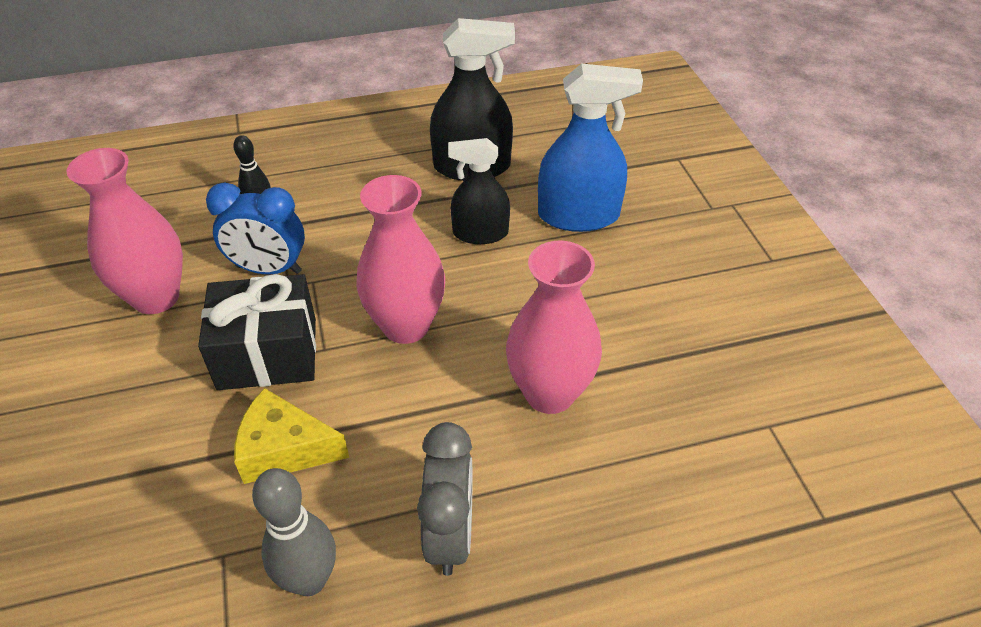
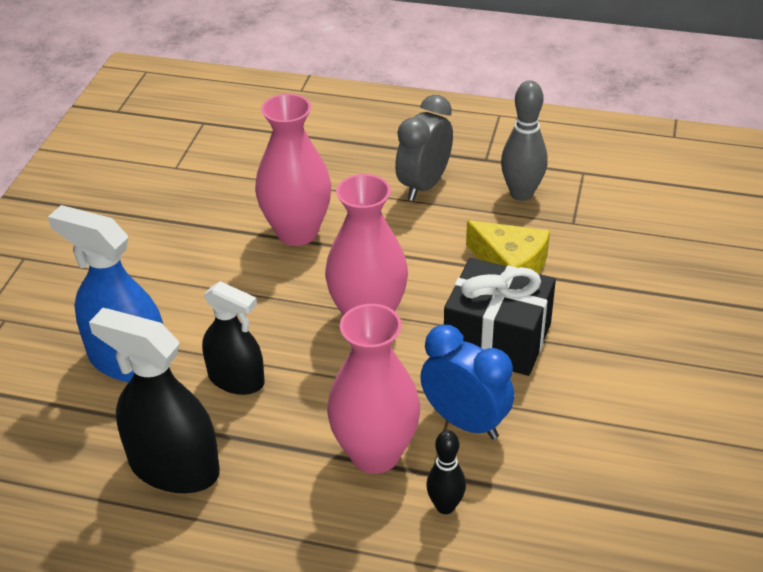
camera: 150 degrees left, 5 degrees down
pink vase [66,148,183,314] -> pink vase moved to [327,304,420,474]

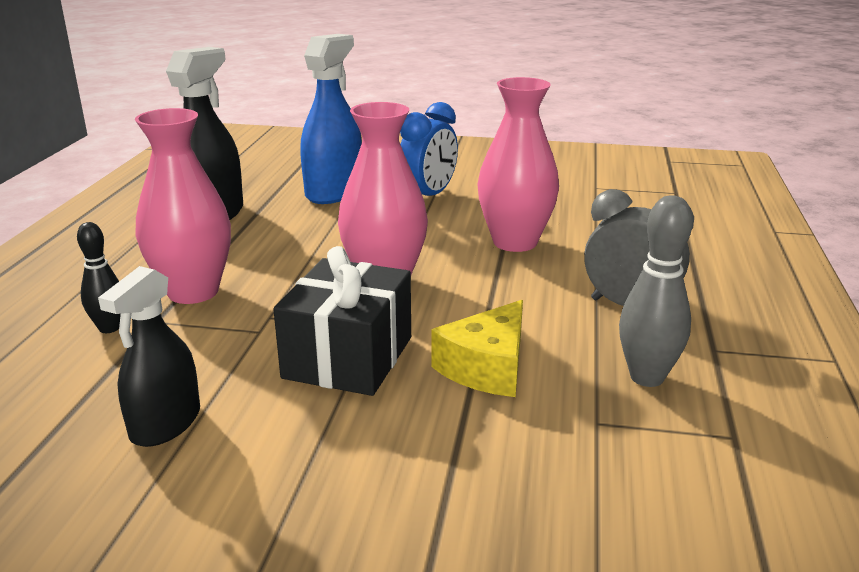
camera: 85 degrees right, 15 degrees down
black spray bottle [202,281,265,395] -> black spray bottle moved to [98,266,200,447]
blue clock [420,325,514,439] -> blue clock moved to [400,102,458,196]

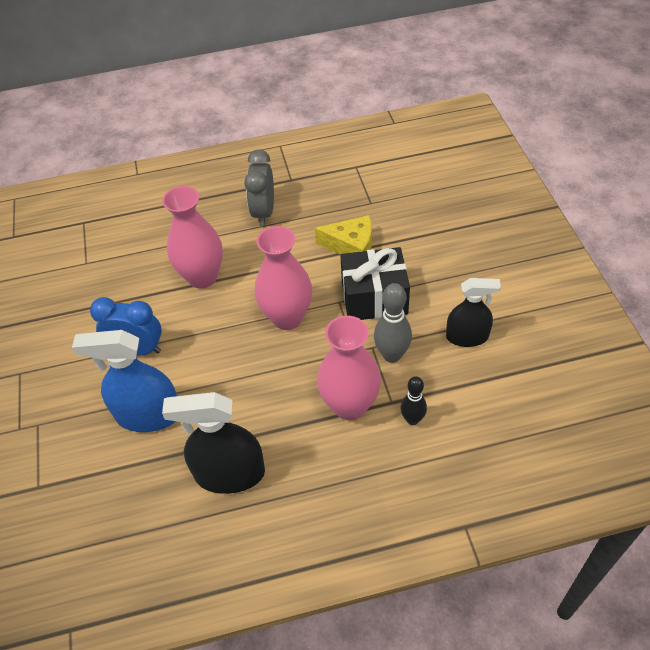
camera: 110 degrees left, 25 degrees up
grey bowling pin [619,195,693,387] -> grey bowling pin moved to [374,283,412,363]

